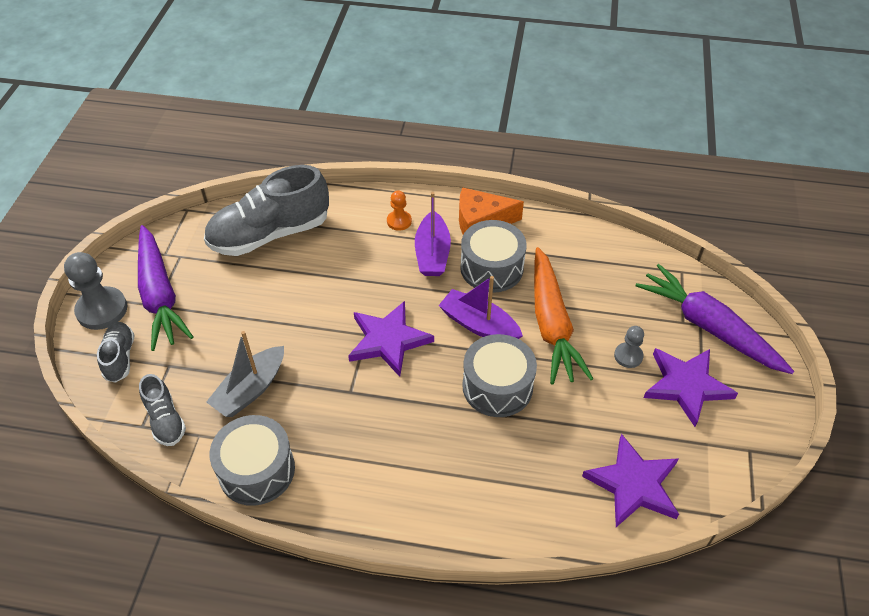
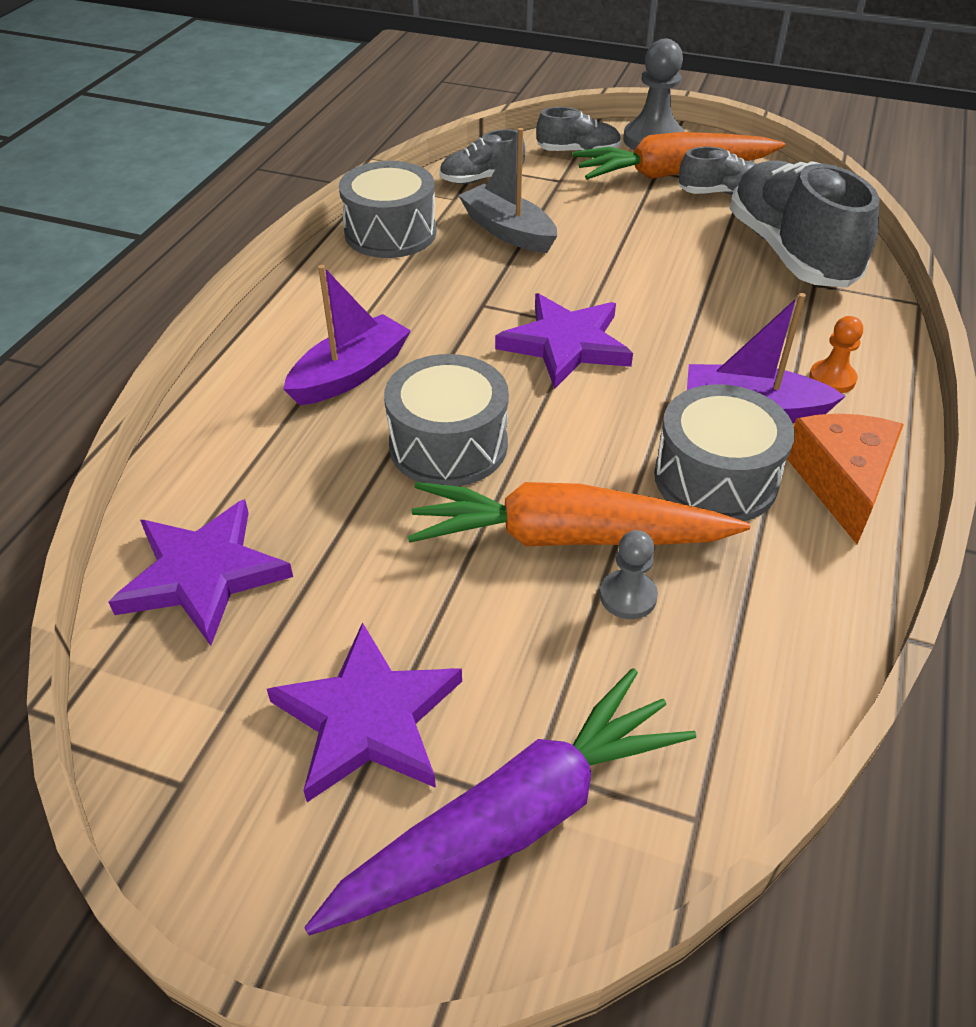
camera: 100 degrees right, 5 degrees down
purple carrot [138,225,193,351] -> orange carrot [572,132,785,180]
purple boat [438,276,523,339] -> purple boat moved to [283,265,411,405]
grey pawn [614,326,644,368] -> grey pawn moved to [600,530,658,619]
none -> grey shoe [679,147,757,195]

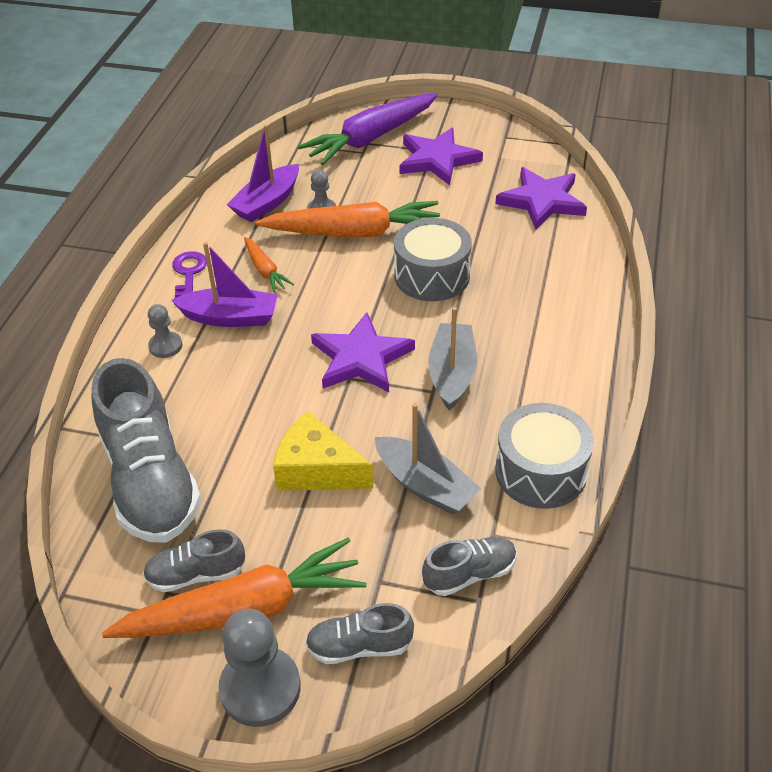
camera: 175 degrees right, 0 degrees up
purple boat [283,265,411,405] -> purple boat moved to [227,125,299,222]
grey drum [654,384,795,521] -> orange carrot [244,237,294,293]
orange cheese [787,414,904,544] -> purple key [172,251,207,299]
orange pawn [809,316,863,393] -> grey pawn [148,304,182,358]
none -> yellow cheese [273,411,373,491]
none -> grey boat [428,307,477,411]

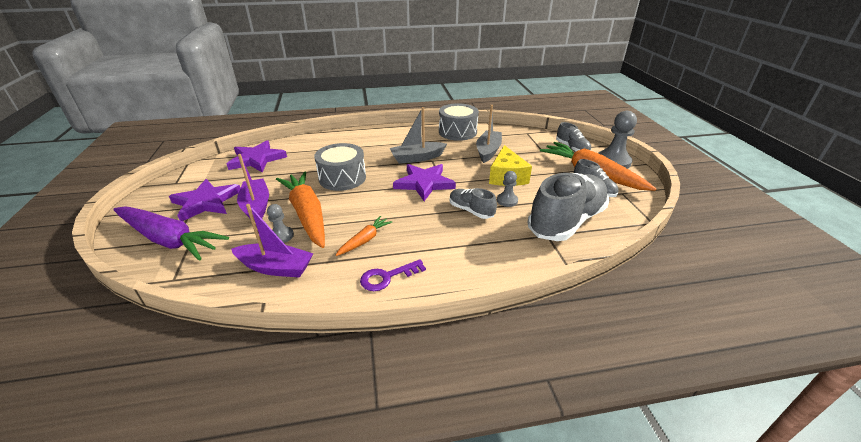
camera: 115 degrees left, 10 degrees down
grey pawn [148,304,182,358] -> grey pawn moved to [497,171,518,207]
purple boat [171,242,278,327] -> purple boat moved to [237,154,269,218]
grey shoe [422,537,517,596] -> grey shoe moved to [450,188,497,219]

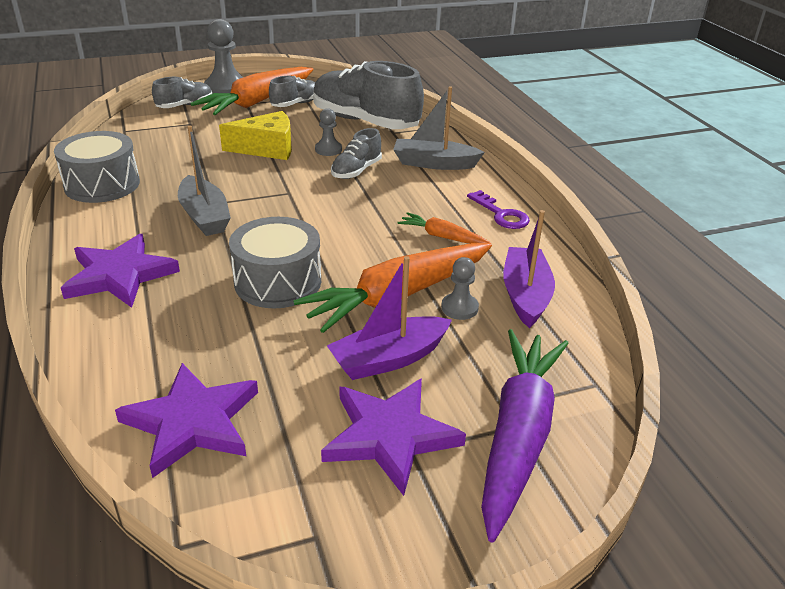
camera: 100 degrees left, 0 degrees up
purple star [393,164,456,201] -> purple star moved to [61,234,180,308]
grey boat [476,105,502,163] -> grey boat moved to [393,86,485,170]

